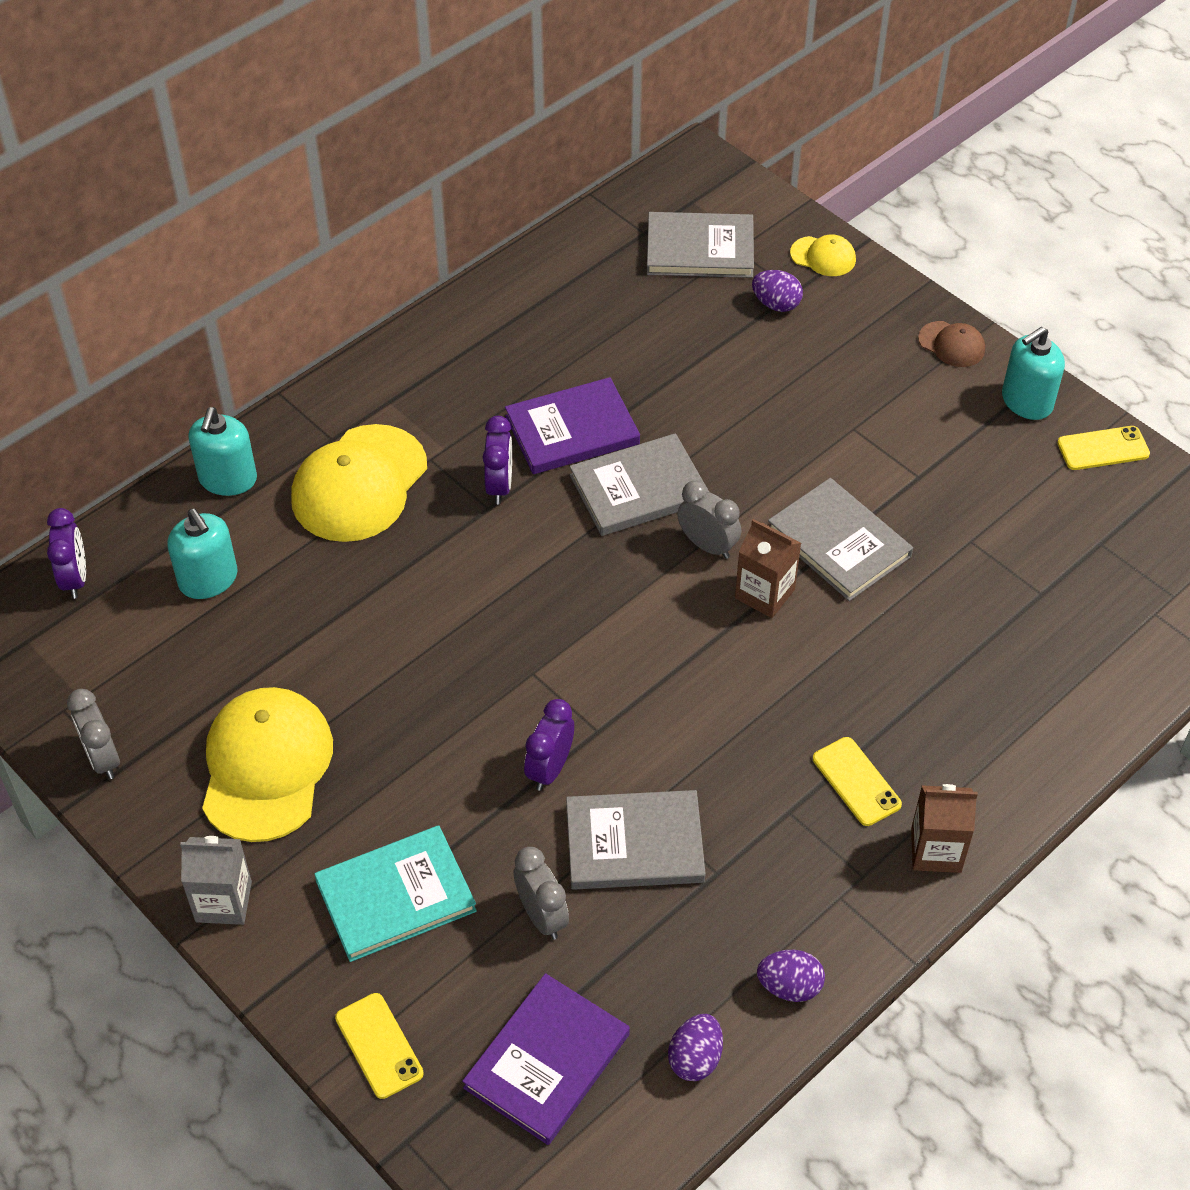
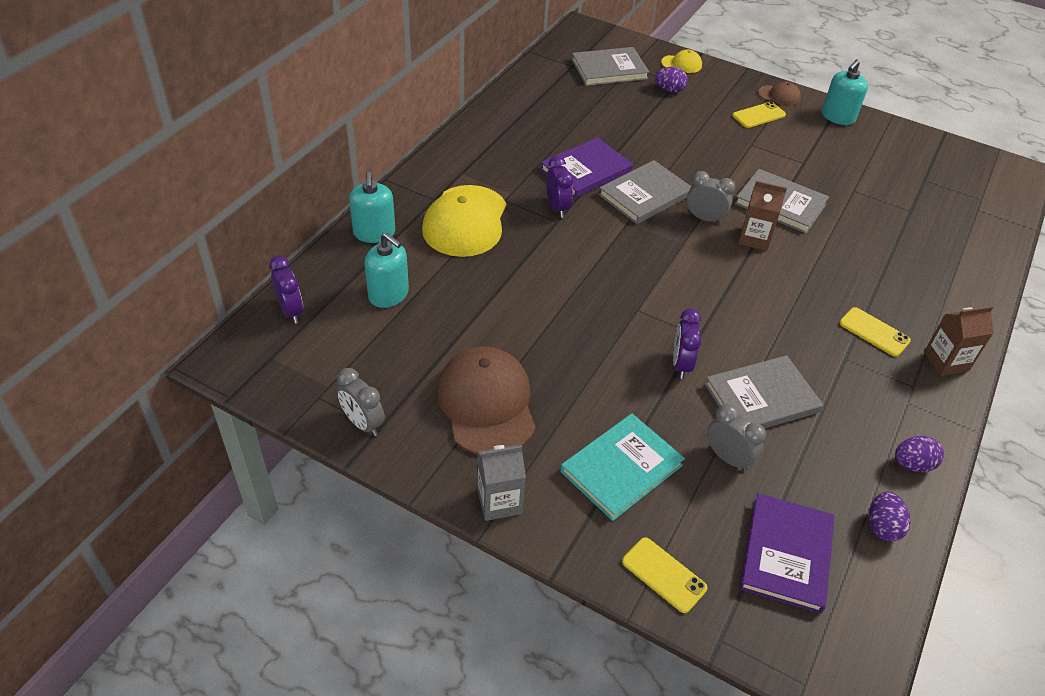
camera: 20 degrees left, 5 degrees down
yellow cap [202,687,333,842] -> brown cap [437,346,536,455]
yellow phone [1057,426,1150,470] -> yellow phone moved to [733,102,786,128]

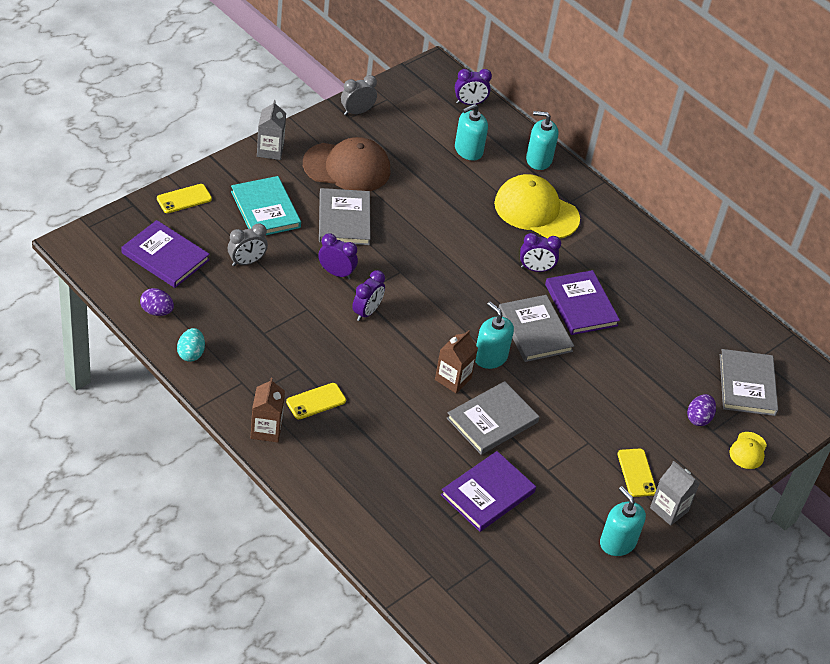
camera: 105 degrees right, 0 degrees up
grey clock [687,171,735,224] -> turquoise soap dispenser [475,302,514,369]
grey book [705,355,823,428] -> grey book moved to [319,188,371,245]
brown cap [758,82,801,106] -> grey carton [650,461,700,526]
purple egg [895,436,944,472] -> turquoise egg [177,328,205,362]
none -> purple clock [352,270,385,321]
none -> purple book [441,451,536,532]

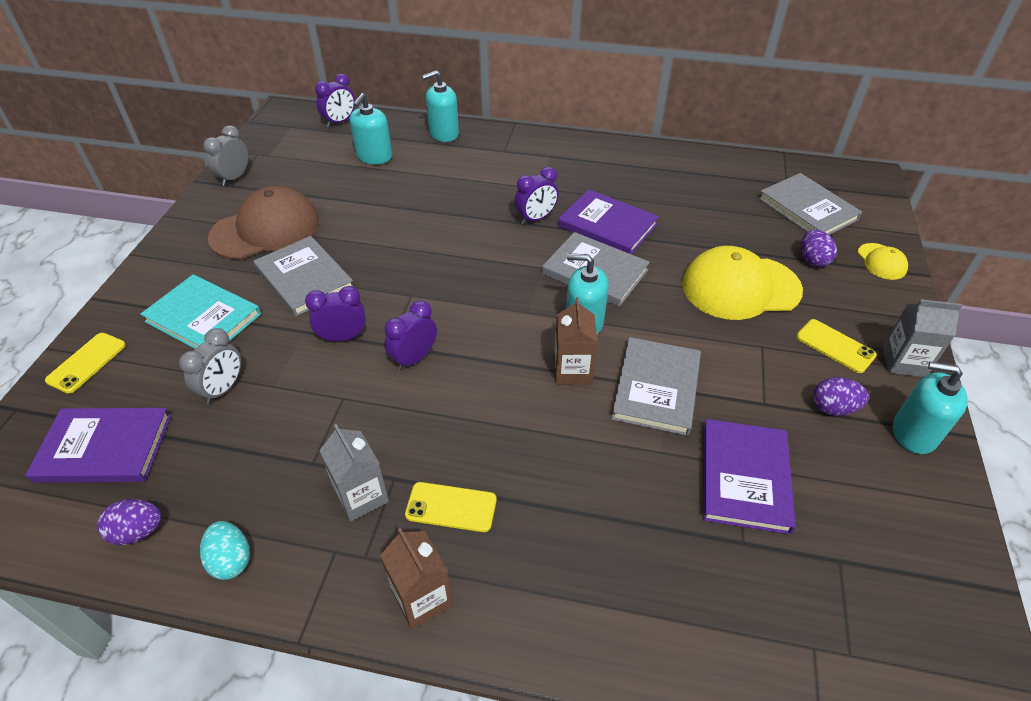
camera: 30 degrees left, 0 degrees up
grey carton [257,100,286,160] -> grey carton moved to [319,424,389,522]
yellow phone [286,383,346,419] -> yellow phone turned 75 degrees clockwise [405,482,497,532]
purple clock [352,270,385,321] -> purple clock turned 135 degrees counterclockwise [384,300,437,370]
yellow cap [494,174,580,239] -> yellow cap moved to [682,246,803,320]
none -> purple egg [813,377,869,416]

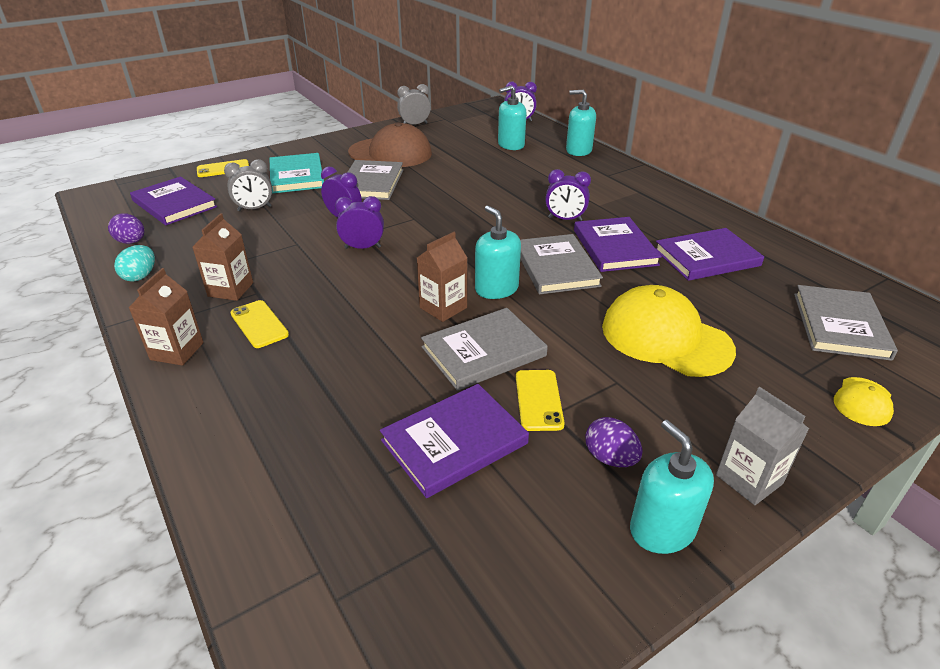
camera: 45 degrees right, 10 degrees down
grey carton [319,424,389,522] -> brown carton [192,213,253,301]
yellow phone [796,319,877,373] -> yellow phone moved to [516,370,565,431]
purple egg [801,230,837,267] -> none
none -> purple book [655,228,764,281]

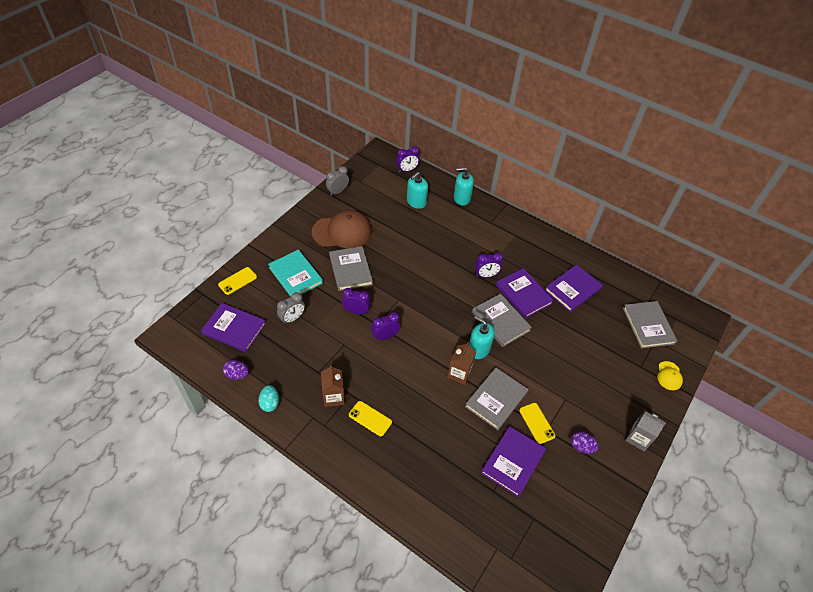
camera: 25 degrees left, 15 degrees up
brown carton [129,268,204,366] -> none
yellow cap [602,285,736,377] -> none
turquoise soap dispenser [630,420,714,554] -> none

